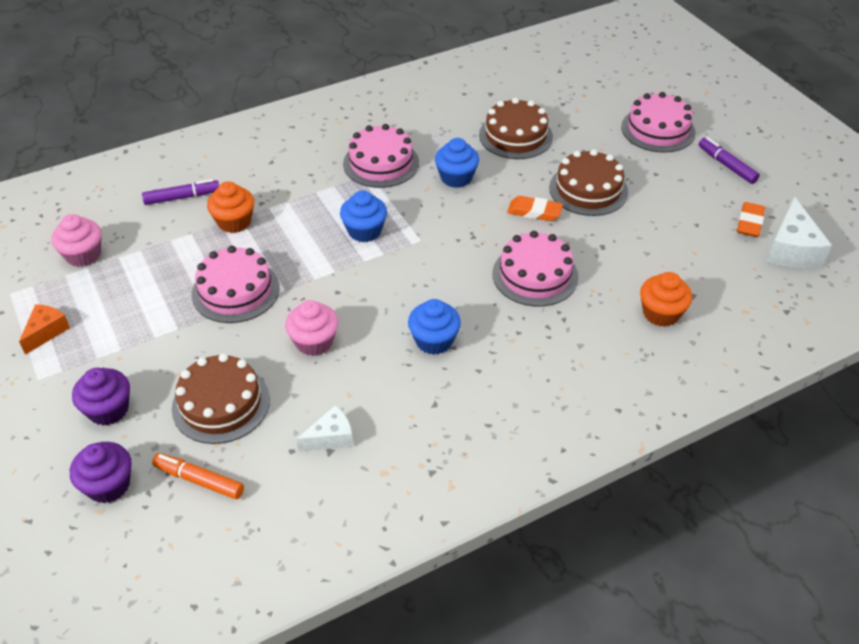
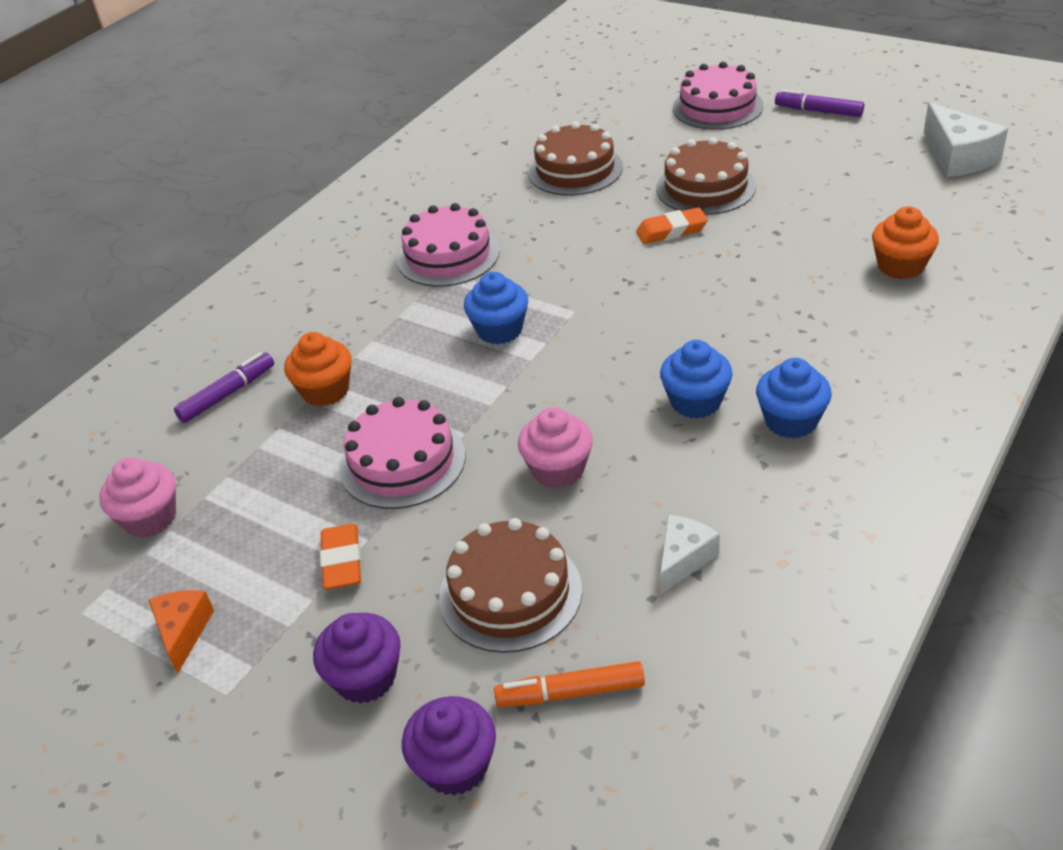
camera: 25 degrees left, 5 degrees down
blue cupcake [435,138,479,188] -> blue cupcake moved to [756,358,832,439]
pink cake [492,231,579,307] -> none
orange eraser [737,202,765,237] -> orange eraser moved to [320,524,361,589]

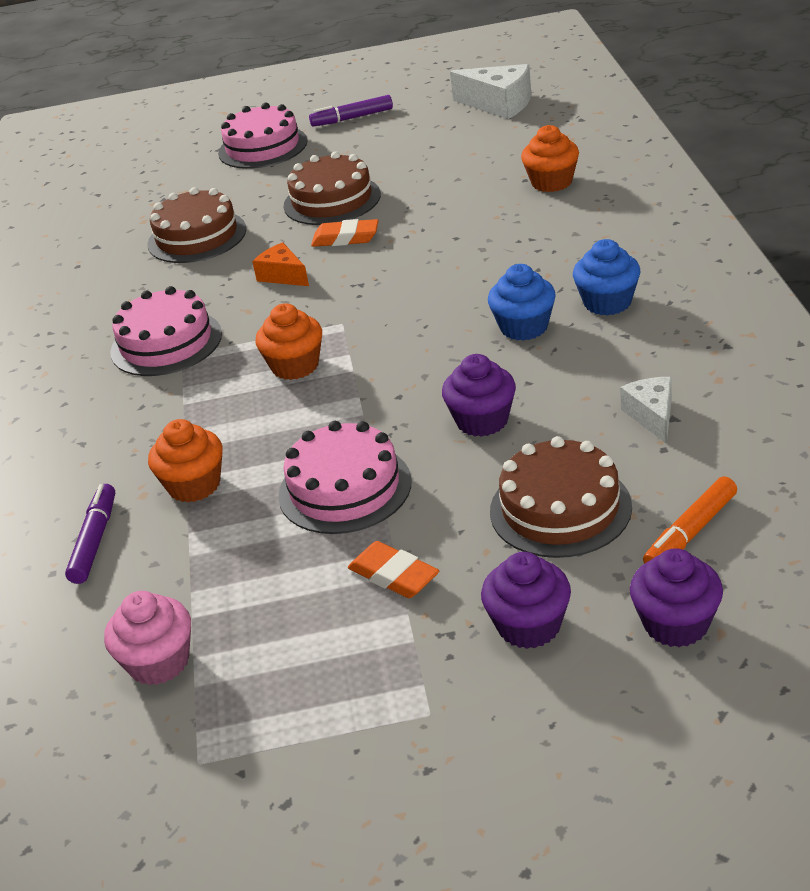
camera: 40 degrees left, 5 degrees down
orange cheese [149,590,214,674] -> orange cheese moved to [252,242,309,286]
blue cupcake [464,272,528,344] -> orange cupcake [255,303,322,380]
pink cupcake [518,407,593,488] -> purple cupcake [442,354,516,437]
orange eraser [636,207,708,244] -> orange eraser turned 60 degrees clockwise [311,219,379,247]

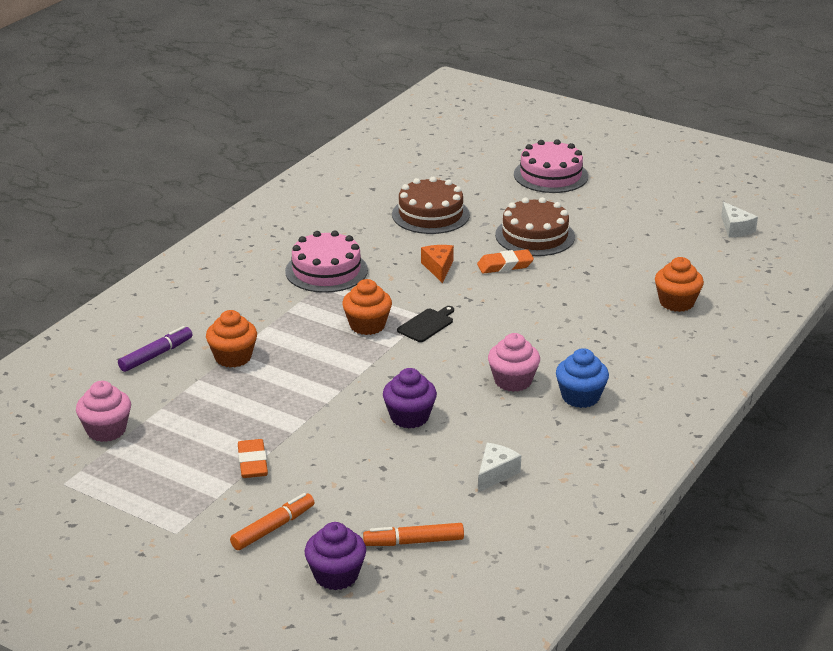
camera: 35 degrees right, 5 degrees down
pink cake [278,421,412,534] -> none
purple marker [309,95,393,126] -> none
orange eraser [311,219,379,247] -> orange eraser turned 60 degrees counterclockwise [477,249,534,274]
white cheese [450,64,531,119] -> white cheese [721,202,758,238], size x0.62
purple cupcake [481,552,571,649] -> orange marker [230,493,315,550]
blue cupcake [488,264,556,341] -> pink cupcake [488,333,540,392]
brown cake [490,436,632,558] -> none
none -> black cutting board [397,306,454,342]

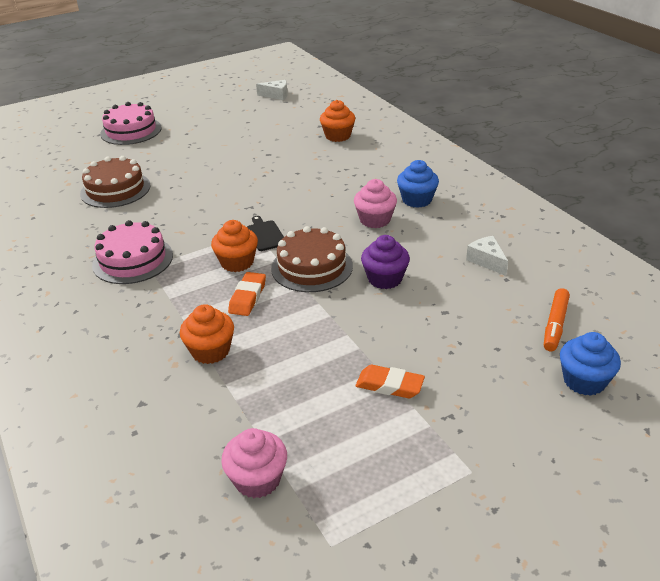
camera: 60 degrees left, 5 degrees up
purple marker [118,326,192,372] -> none
orange marker [230,493,315,550] -> none
purple cupcake [305,522,366,590] -> blue cupcake [560,332,621,396]
orange cheese [421,245,454,283] -> none
orange eraser [477,249,534,274] -> orange eraser moved to [228,272,266,316]
brown cake [495,197,575,256] -> brown cake moved to [271,226,353,292]

